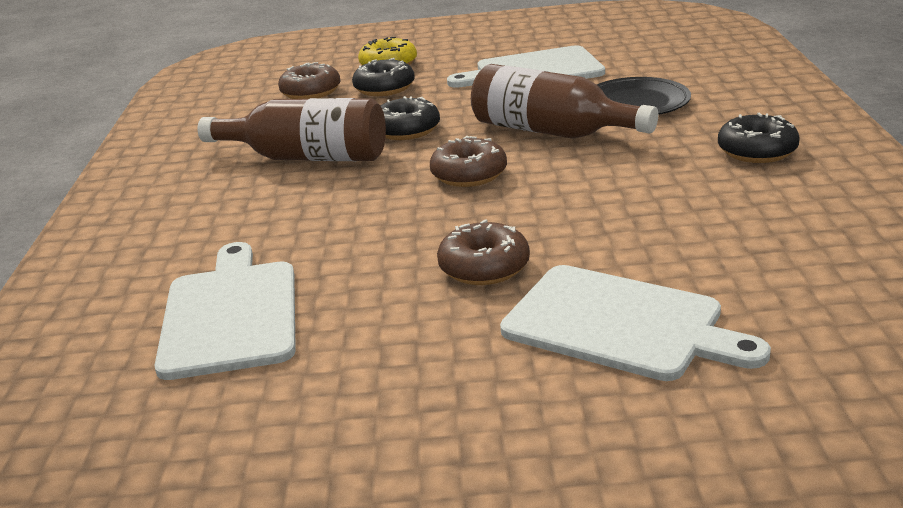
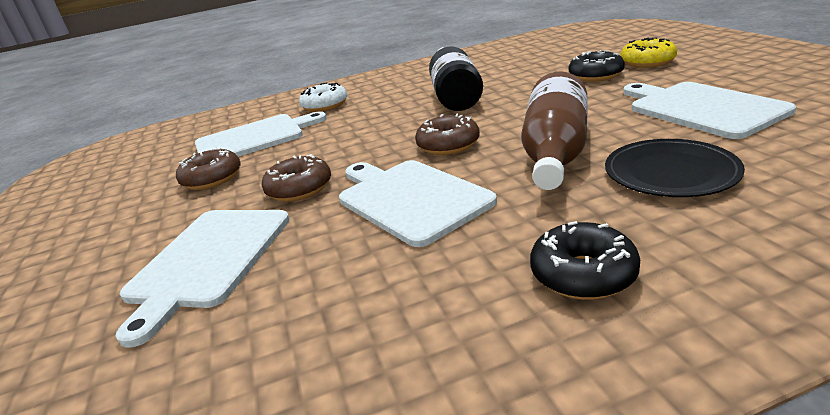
camera: 75 degrees right, 0 degrees up
brown bottle [197,98,386,161] -> black bottle [429,46,483,111]
brown donut [278,62,340,99] -> brown donut moved to [176,147,241,190]
black donut [380,96,440,140] -> none
none -> white donut [299,83,347,112]
none -> white cutting board [339,160,497,247]

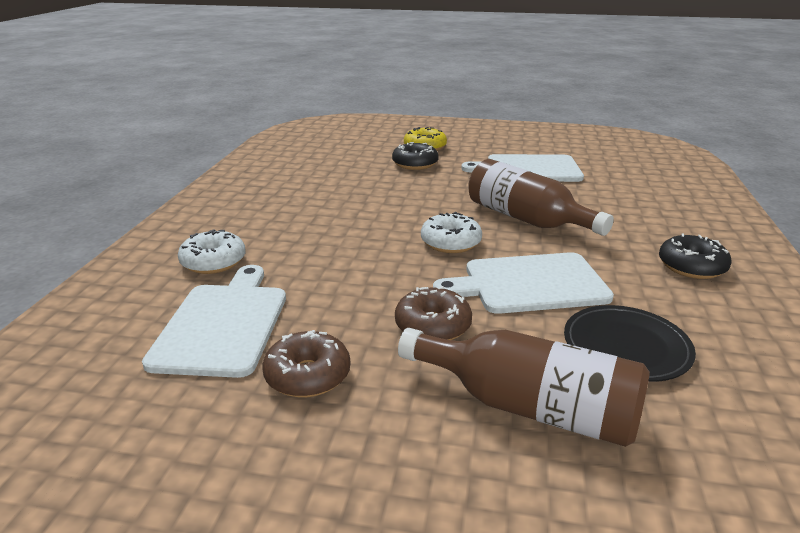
camera: 65 degrees left, 0 degrees up
white cutting board [116,210,290,348] -> brown bottle [398,328,650,447]
brown donut [415,114,480,155] -> white donut [421,212,482,253]
black bottle [429,46,483,111] -> none
black plate [605,139,745,197] -> black plate moved to [564,305,696,382]

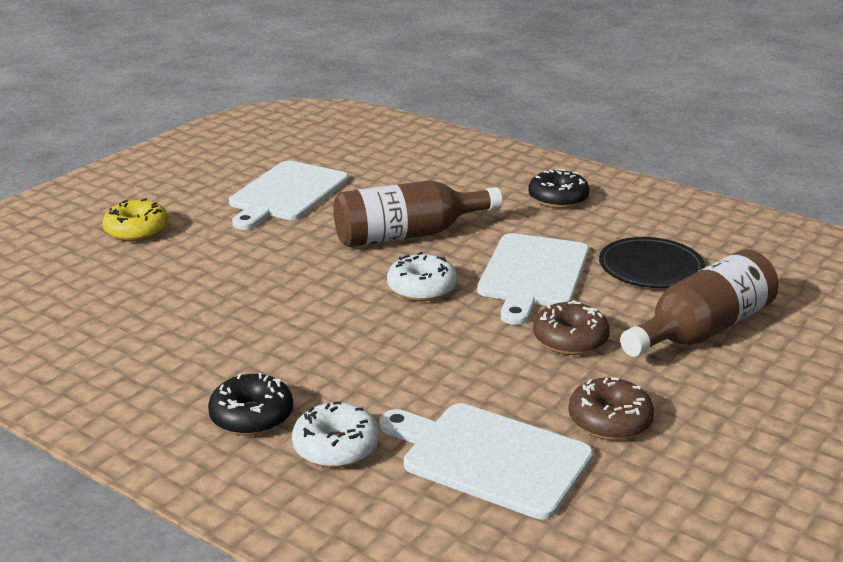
camera: 65 degrees left, 0 degrees up
black donut [392,142,439,170] -> black donut moved to [208,373,293,436]

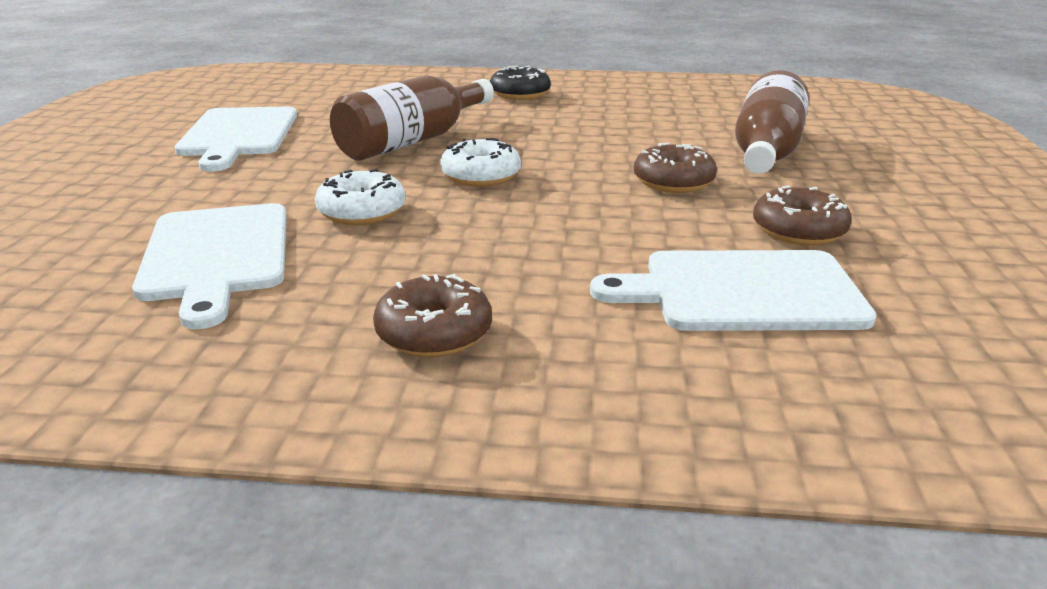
camera: 30 degrees left, 0 degrees up
yellow donut [103,198,169,241] -> none
black donut [208,373,293,436] -> brown donut [373,274,492,357]
white donut [292,402,379,468] -> white donut moved to [315,169,406,225]
white cutting board [477,233,589,325] -> white cutting board moved to [132,203,287,329]
black plate [599,237,705,288] -> none

